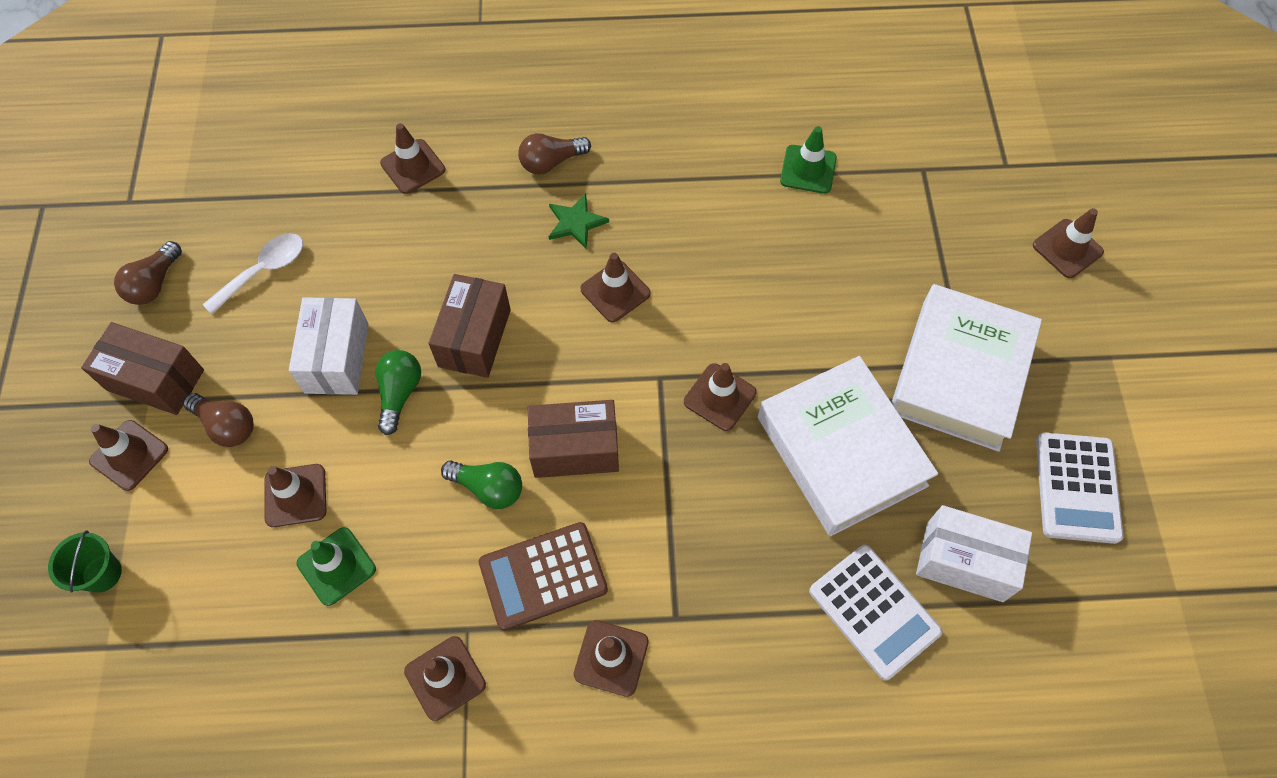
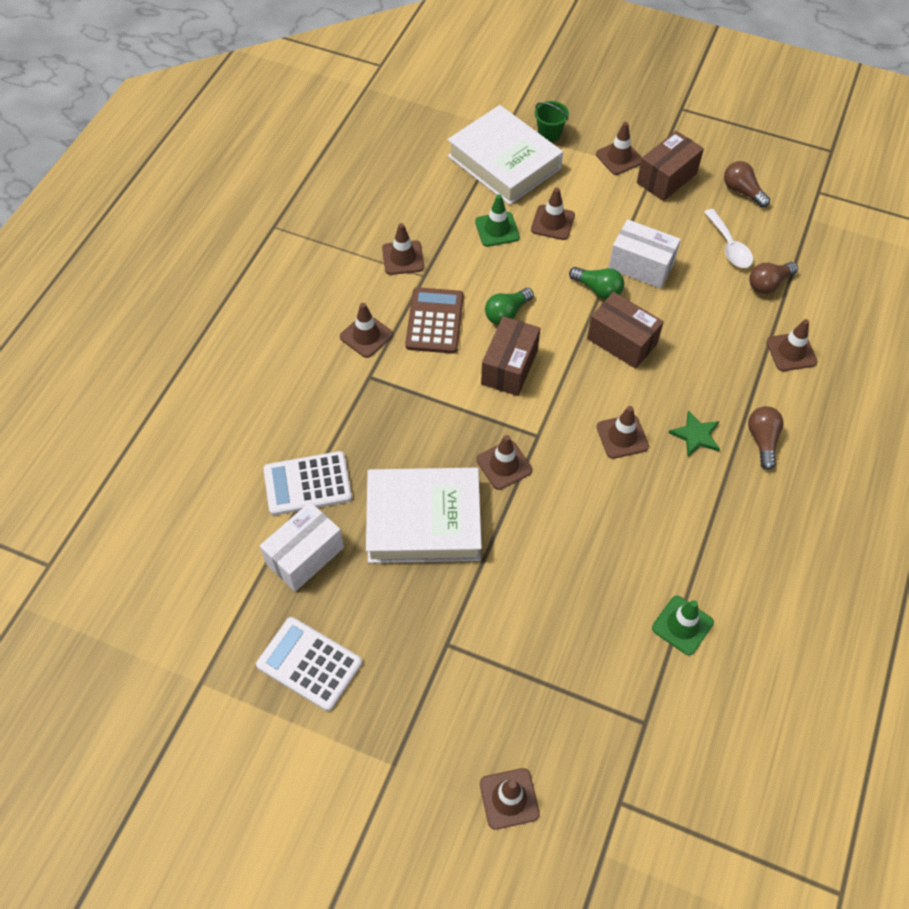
camera: 115 degrees right, 5 degrees down
brown light bulb [183,393,254,447] -> brown light bulb moved to [749,262,798,294]
white book [891,284,1042,452] -> white book moved to [448,105,563,205]

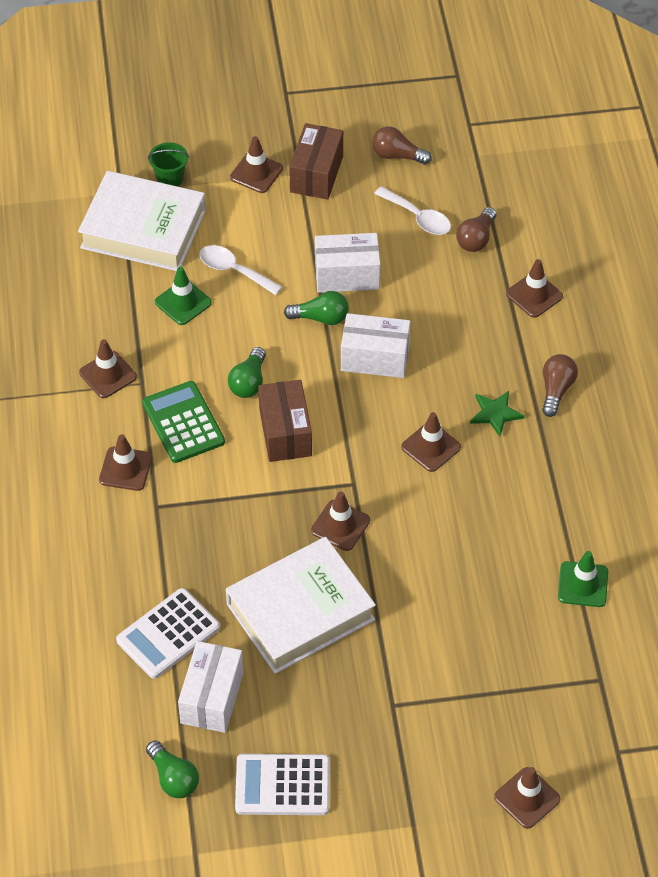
camera: 30 degrees left, 5 degrees down
brown calculator [405,287,464,354] -> green calculator [142,381,225,463]
brown traffic cone [531,188,575,240] -> white spoon [199,245,282,295]
brown box [587,292,664,369] -> white box [341,313,411,378]
brown light bulb [748,406,784,470] -> brown light bulb turned 45 degrees clockwise [542,354,578,417]
none -> green light bulb [146,740,199,798]

